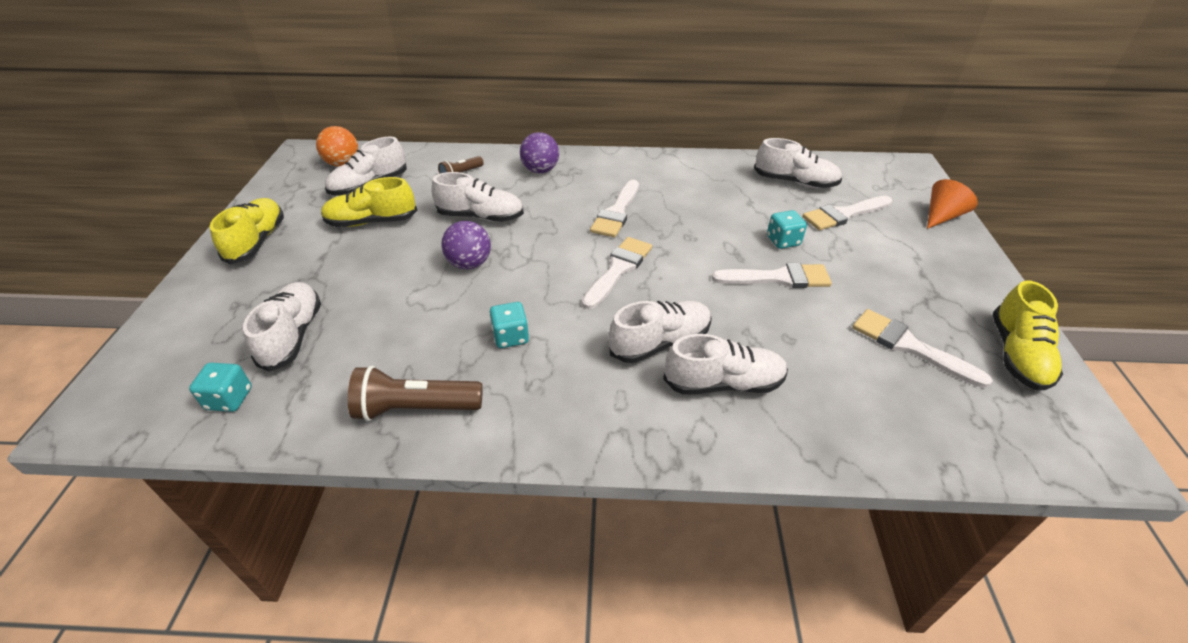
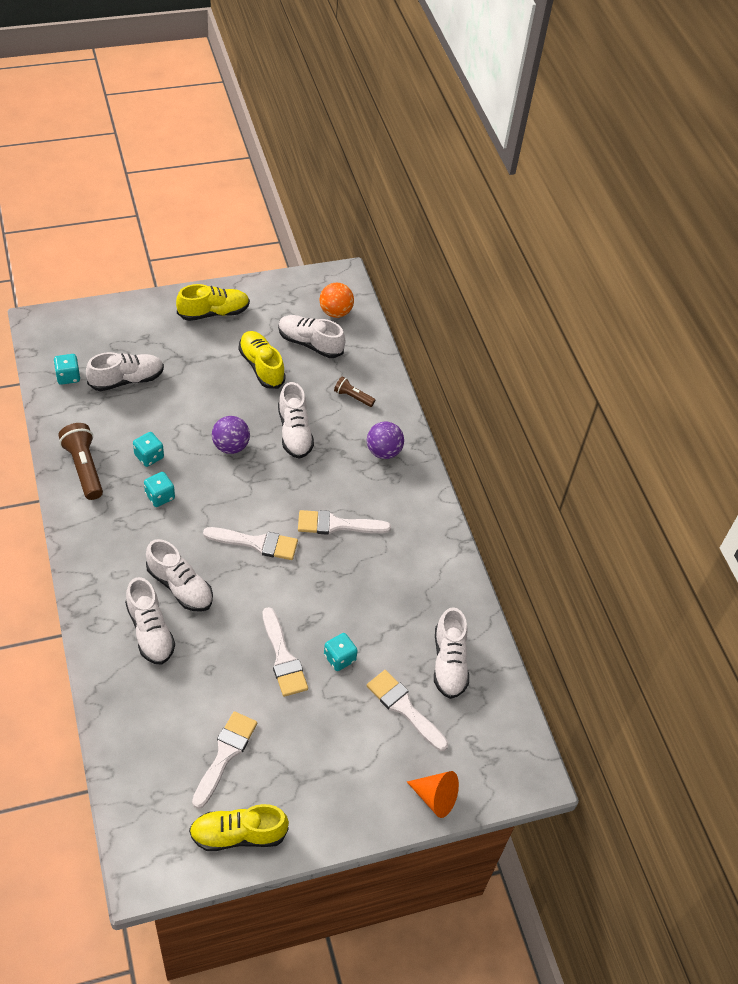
camera: 65 degrees right, 10 degrees up
none -> turquoise dice [133,432,164,467]

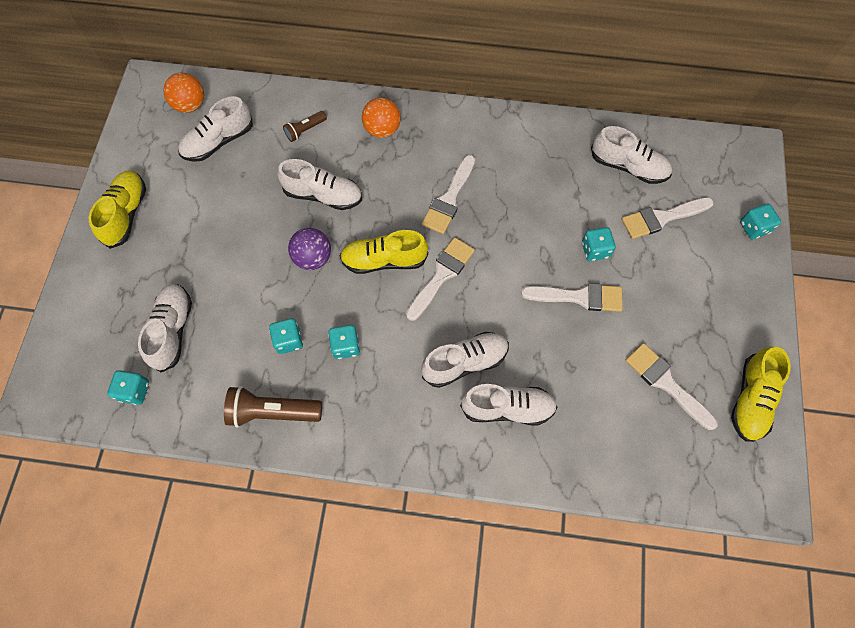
camera: 60 degrees left, 15 degrees up
yellow shoe [238,331,286,389] -> yellow shoe moved to [340,230,428,274]
purple ball [367,422,404,459] -> orange ball [362,98,401,138]
orange cone [407,771,459,818] -> turquoise dice [740,204,781,239]

